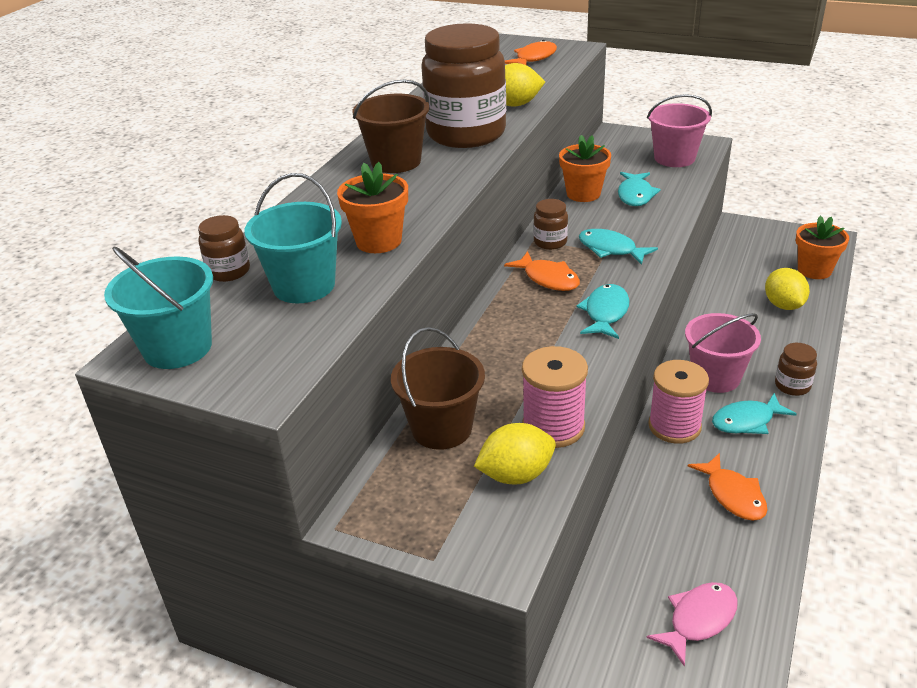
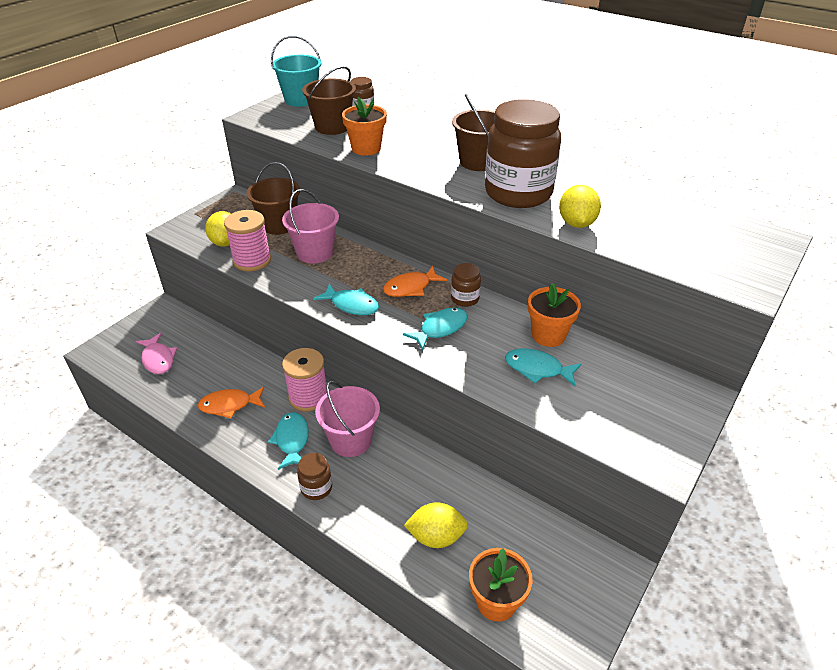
camera: 100 degrees right, 5 degrees up
turquoise bucket [245,173,342,303] -> brown bucket [302,66,356,135]
orange fish [505,40,557,65] -> none
pink bucket [647,94,712,167] -> pink bucket moved to [282,189,339,264]

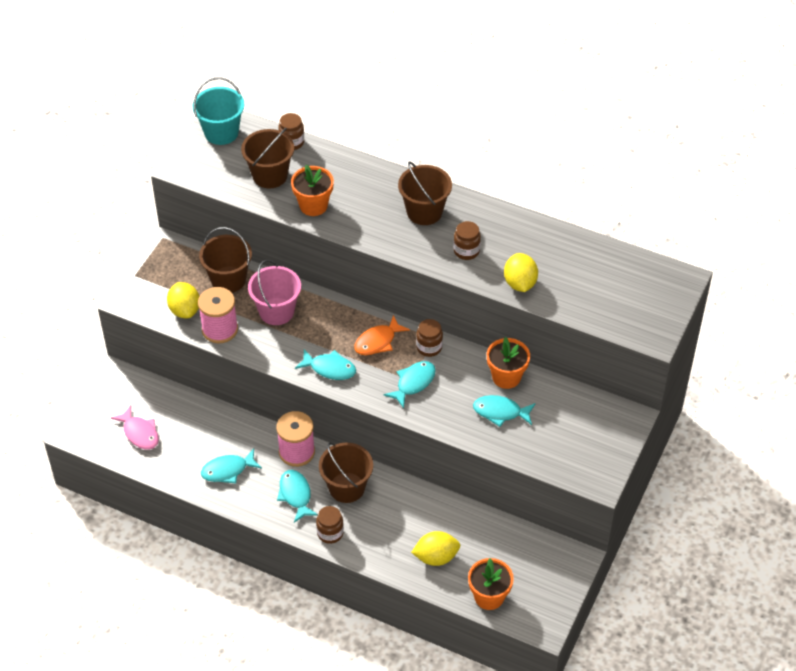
camera: 10 degrees left, 10 degrees up
orange fish [198,387,265,419] -> turquoise fish [201,449,262,484]
pink bucket [315,381,380,457] -> brown bucket [319,442,373,503]
brown jar [485,99,561,208] -> brown jar [454,221,481,260], size x0.43

